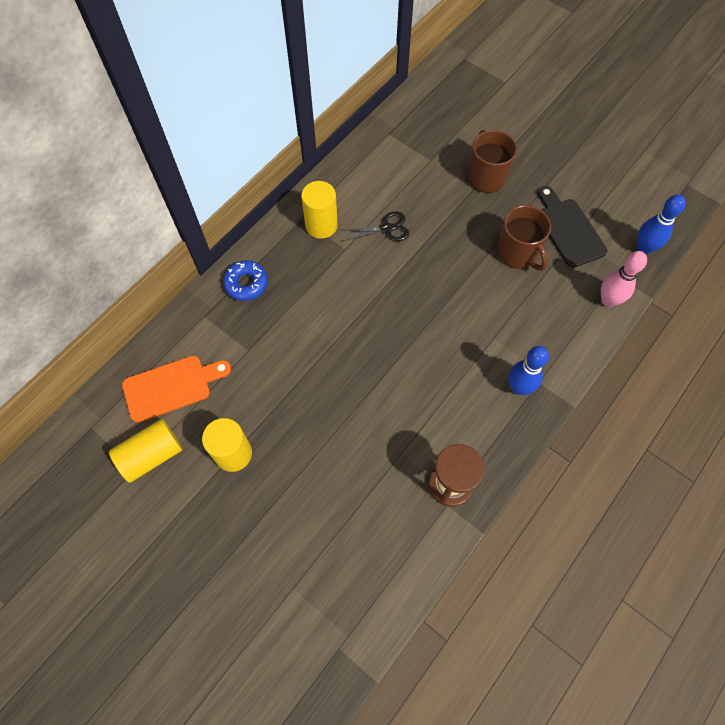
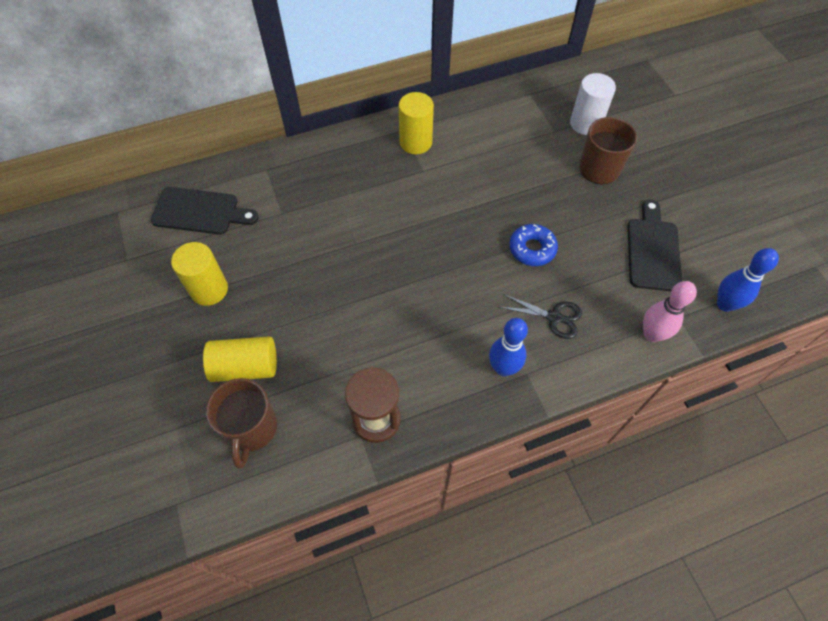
camera: 30 degrees right, 5 degrees down
yellow cylinder [109,419,182,483] -> yellow cylinder moved to [203,336,277,382]
orange cutting board [122,355,231,423] -> black cutting board [151,187,259,234]
blue donut [223,260,268,301] -> blue donut moved to [509,224,558,266]
black scissors [341,211,409,241] -> black scissors moved to [499,294,582,339]
brown mug [497,205,551,271] -> brown mug moved to [206,378,277,468]
none -> white cylinder [570,73,616,135]

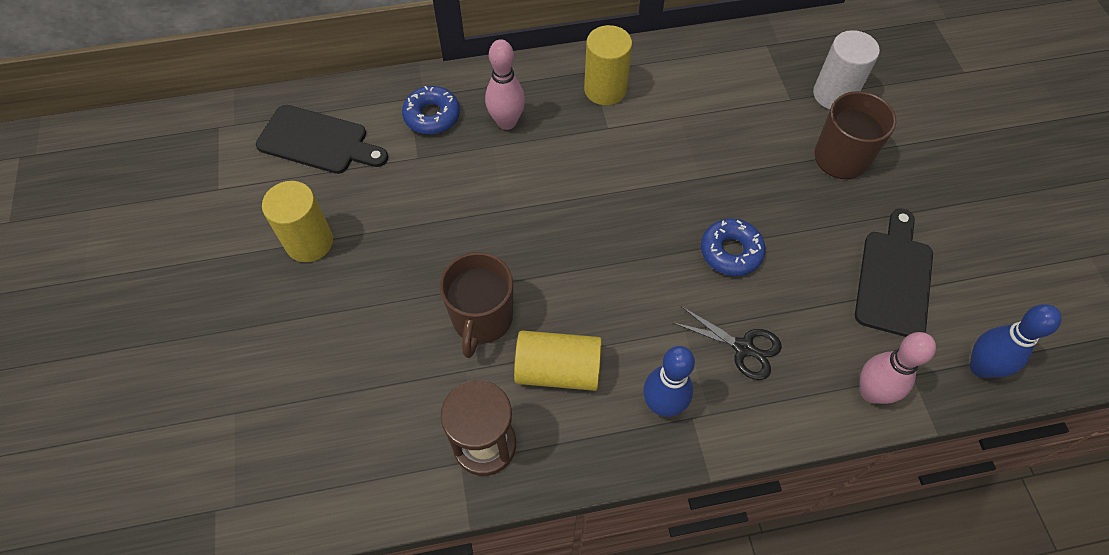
camera: 10 degrees right, 0 degrees up
yellow cylinder [203,336,277,382] -> yellow cylinder moved to [514,330,602,391]
brown mug [206,378,277,468] -> brown mug moved to [440,252,513,358]
none -> blue donut [402,86,460,135]
none -> pink bowling pin [485,39,525,130]

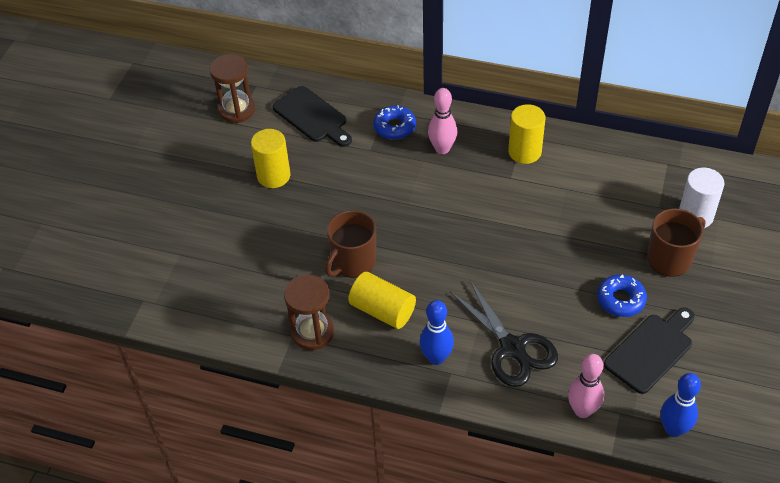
camera: 30 degrees right, 10 degrees down
black scissors [672,306,782,380] -> black scissors [450,280,558,387], size x1.65
blue donut [701,219,766,276] -> blue donut moved to [597,274,647,317]
none -> brown hourglass [210,54,255,123]

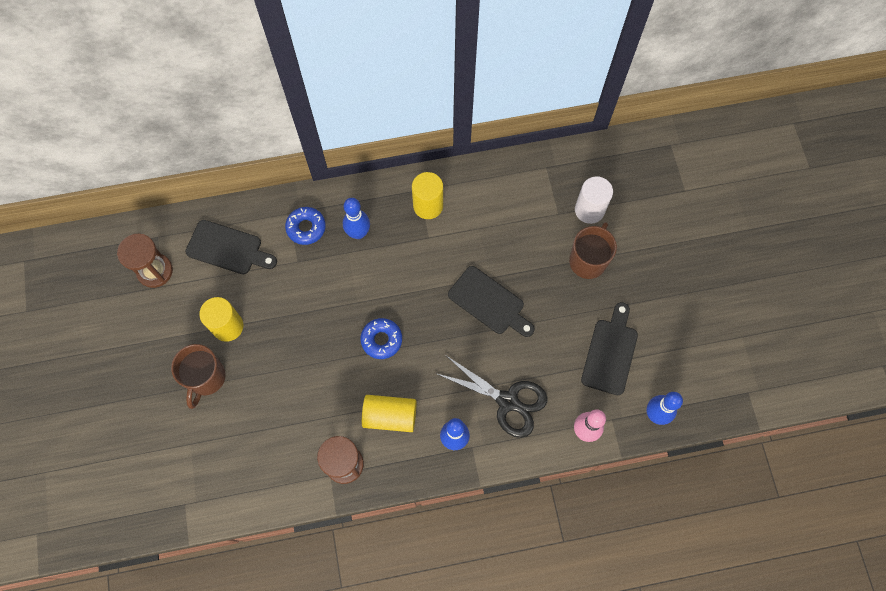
camera: 30 degrees left, 20 degrees up
brown mug [325,210,376,278] -> brown mug moved to [171,344,226,409]
pink bowling pin [428,88,457,154] -> blue bowling pin [343,198,370,239]
blue donut [597,274,647,317] -> blue donut moved to [360,318,402,359]
none -> black cutting board [448,266,535,337]

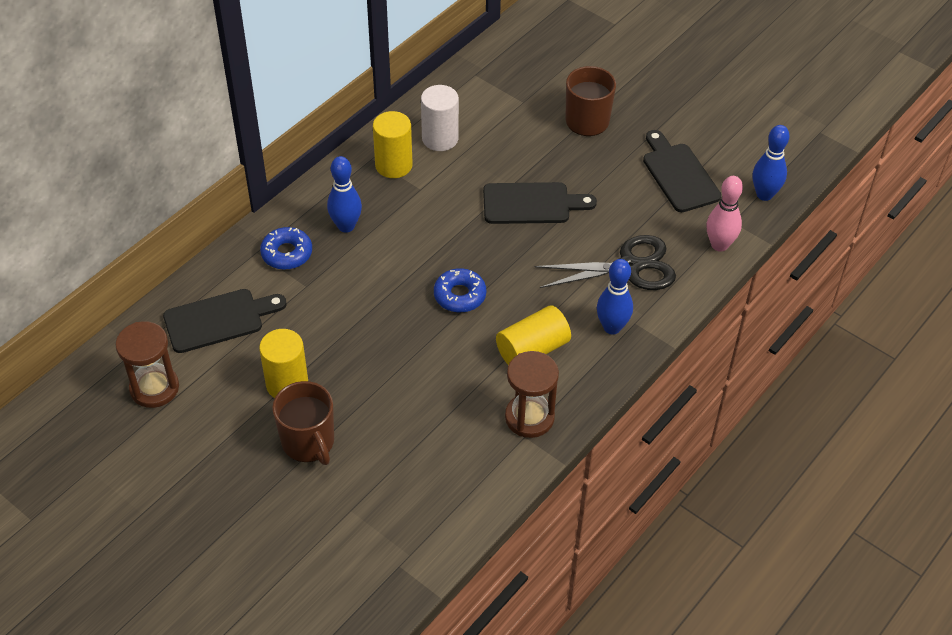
camera: 40 degrees left, 20 degrees down
white cylinder [575,176,613,224] -> white cylinder moved to [421,85,459,151]

